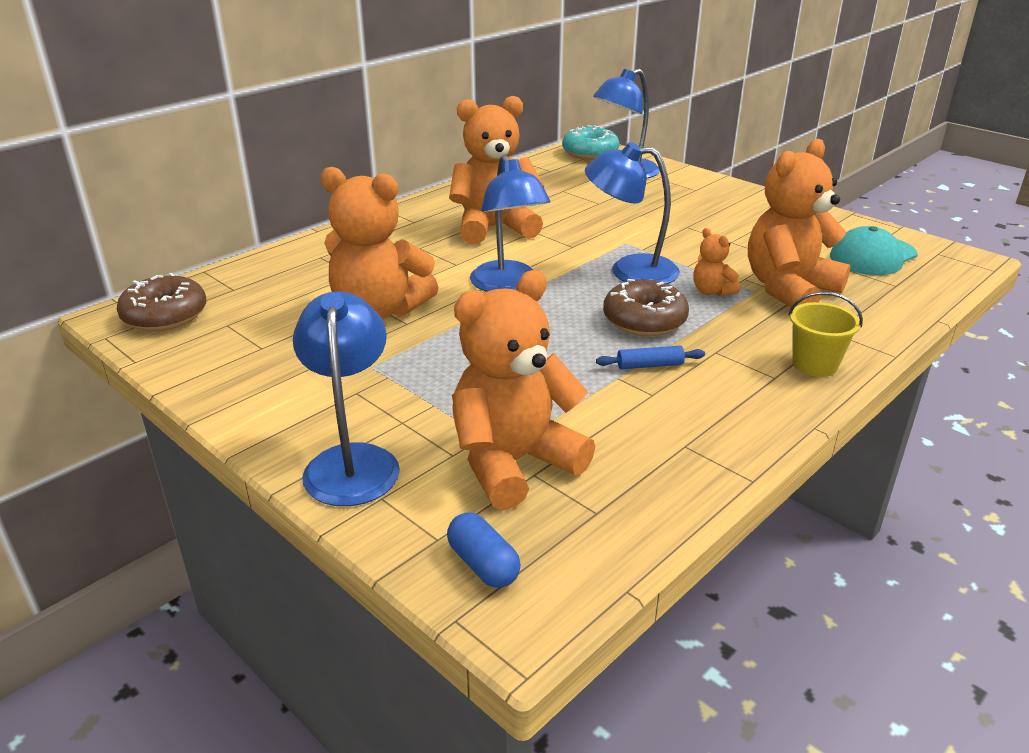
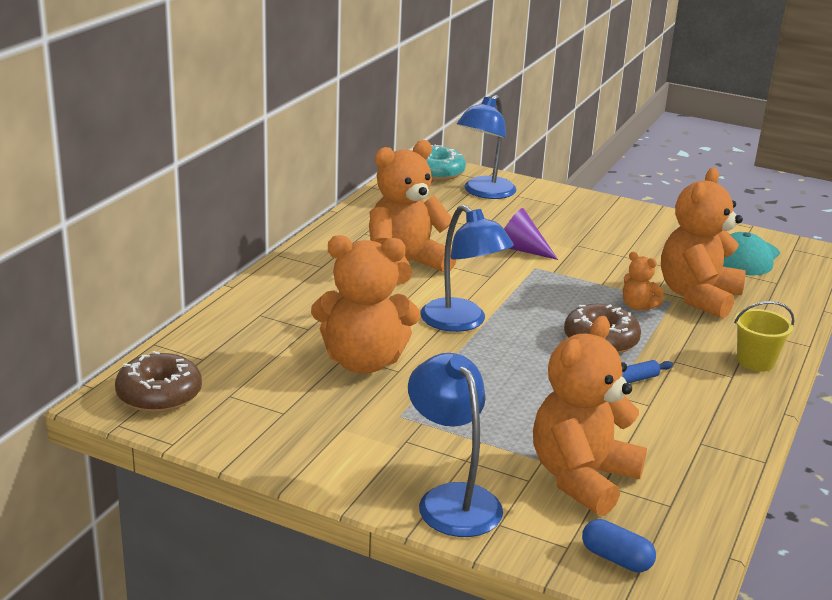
camera: 20 degrees left, 5 degrees down
blue lamp [585,142,680,284] -> none
none -> purple cone [504,208,558,260]

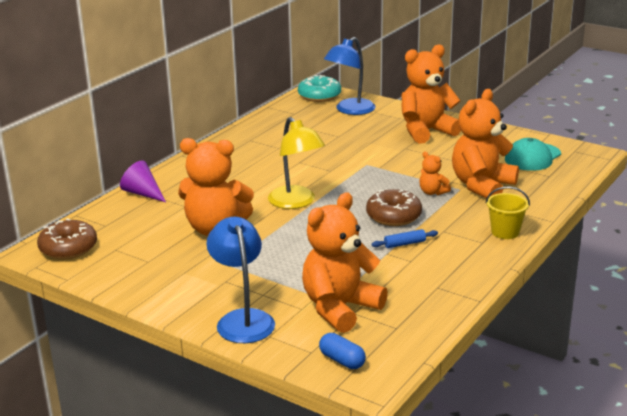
camera: 10 degrees right, 0 degrees up
orange teddy bear [369,140,457,285] -> orange teddy bear moved to [401,44,461,144]
blue lamp [420,205,514,332] -> yellow lamp [268,117,325,209]
purple cone [504,208,558,260] -> purple cone moved to [120,161,166,202]

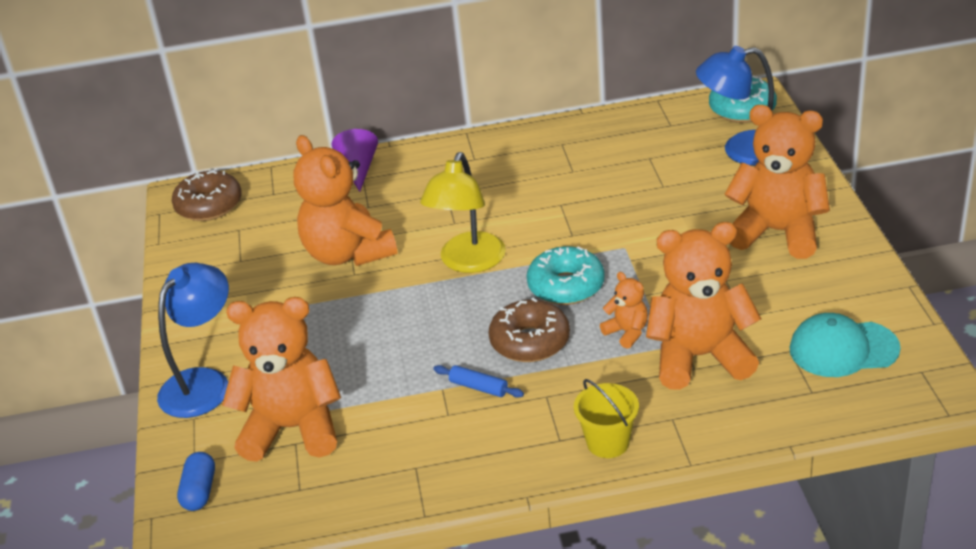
camera: 50 degrees right, 10 degrees up
orange teddy bear [419,152,451,195] -> orange teddy bear turned 135 degrees clockwise [600,272,648,349]
none -> turquoise donut [527,246,605,305]

